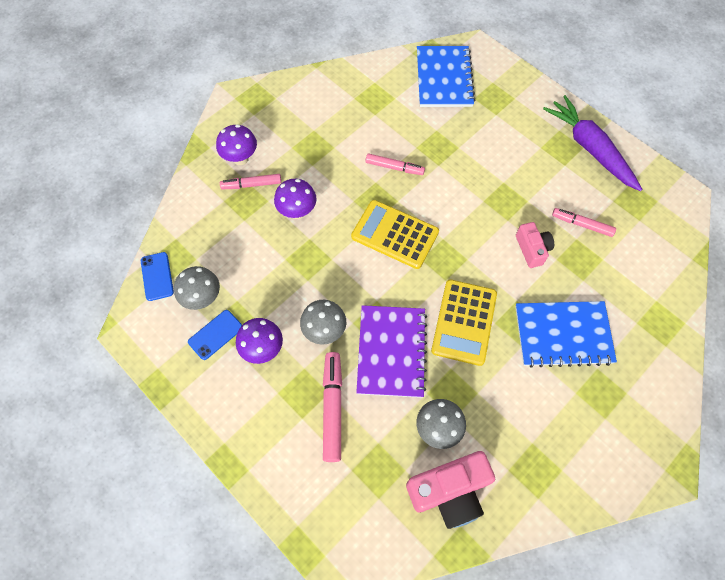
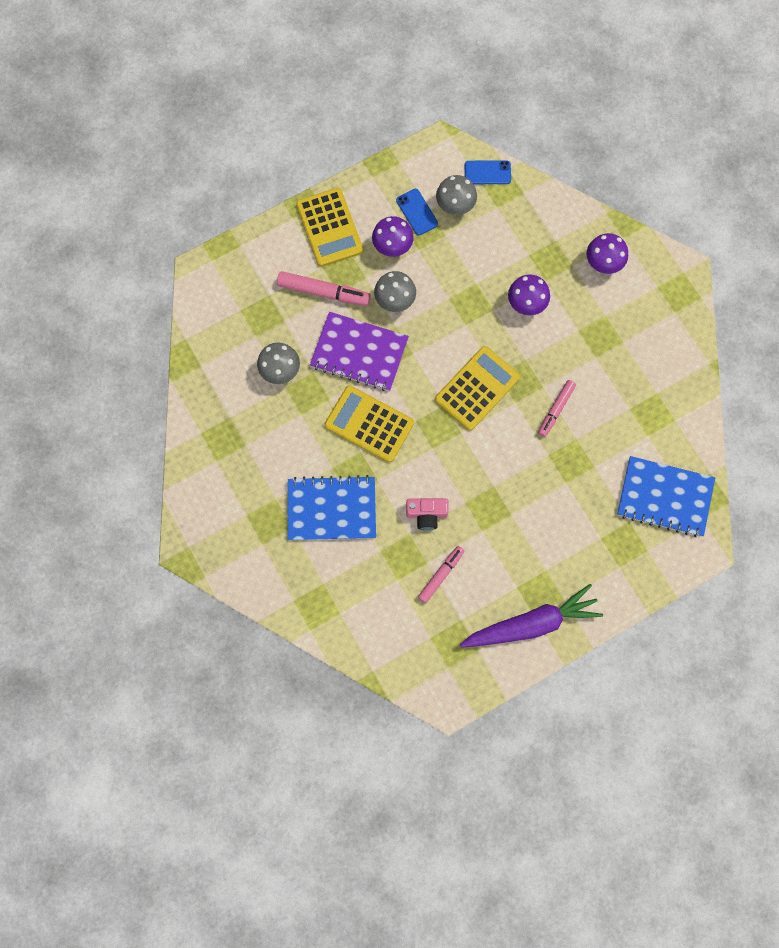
camera: 105 degrees right, 10 degrees up
pink marker [220,174,281,189] -> none
pink camera [406,451,495,529] -> none
blue notebook [515,301,617,368] -> blue notebook turned 75 degrees clockwise [288,475,376,540]
none -> yellow calculator [296,188,363,267]

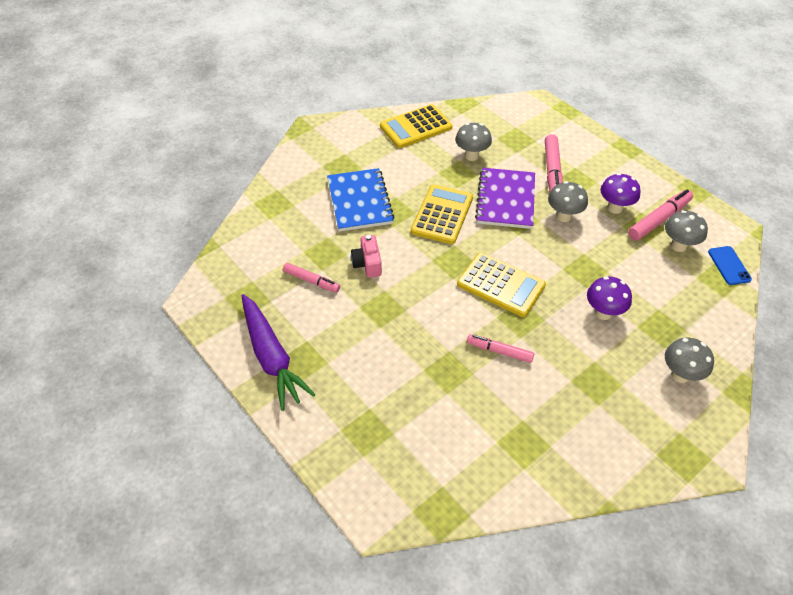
camera: 80 degrees right, 25 degrees down
yellow calculator [296,188,363,267] -> yellow calculator moved to [380,104,453,148]
blue phone [396,189,438,235] -> pink marker [628,190,693,241]
purple mushroom [587,233,628,274] -> grey mushroom [665,338,714,383]
blue notebook [617,456,715,537] -> none

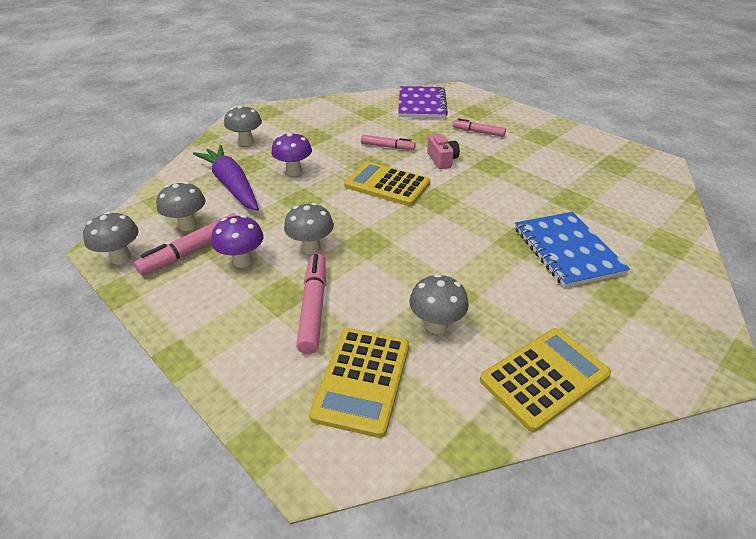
camera: 175 degrees right, 10 degrees down
purple carrot [242,294,316,411] -> purple carrot moved to [193,145,259,211]
pink marker [283,262,340,293] -> pink marker moved to [453,118,506,137]
pink camera [351,235,382,278] -> pink camera moved to [427,134,460,169]
yellow calculator [411,184,473,244] -> yellow calculator moved to [309,328,409,438]
purple notebook [475,168,535,229] -> purple notebook moved to [398,86,448,118]
blue phone [708,246,752,285] -> none
none -> grey mushroom [83,212,139,265]

